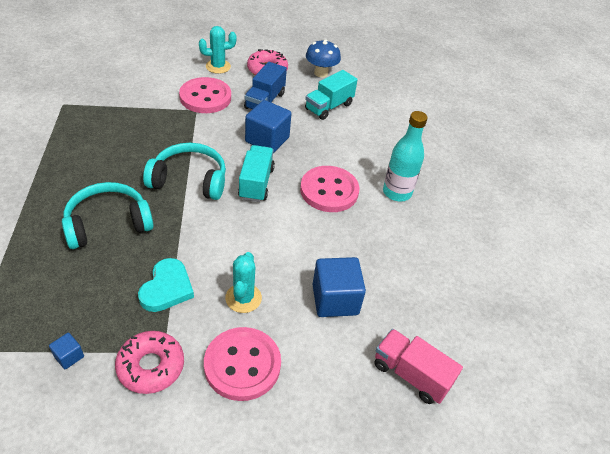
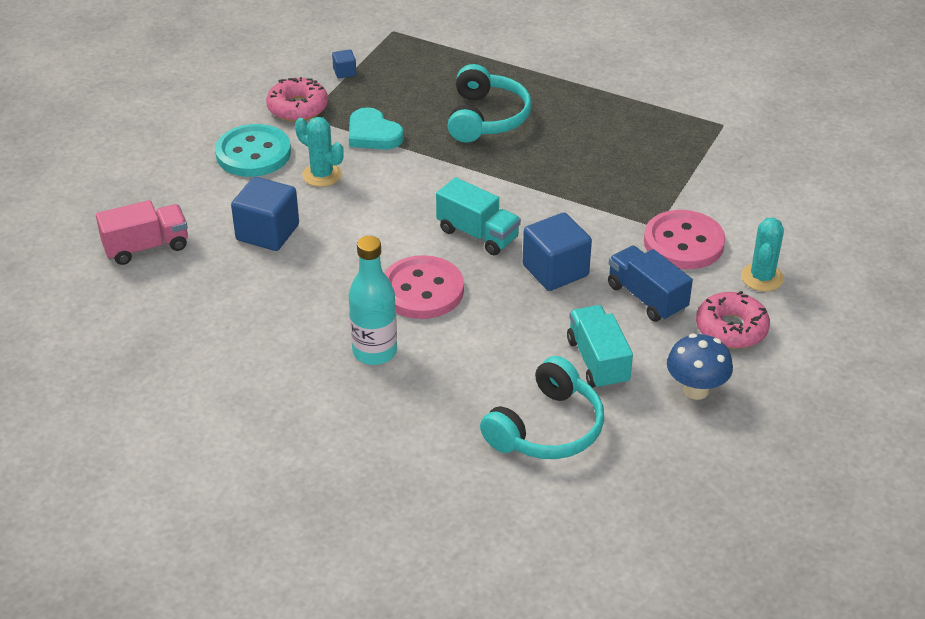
camera: 125 degrees right, 5 degrees down
turquoise headphones [143,143,226,200] -> turquoise headphones moved to [480,356,604,459]
pink button [204,327,281,401] -> turquoise button [215,124,291,177]

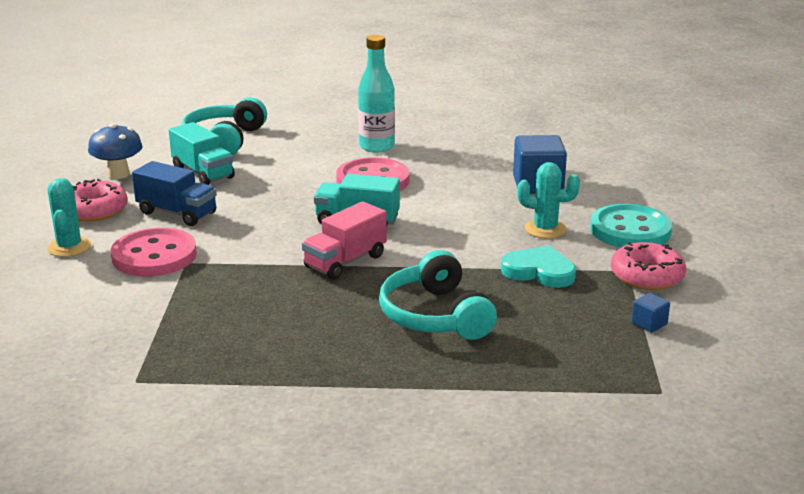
camera: 155 degrees right, 15 degrees down
pink truck [96,200,188,265] -> pink truck moved to [302,201,387,280]
blue cube [523,212,592,291] -> none

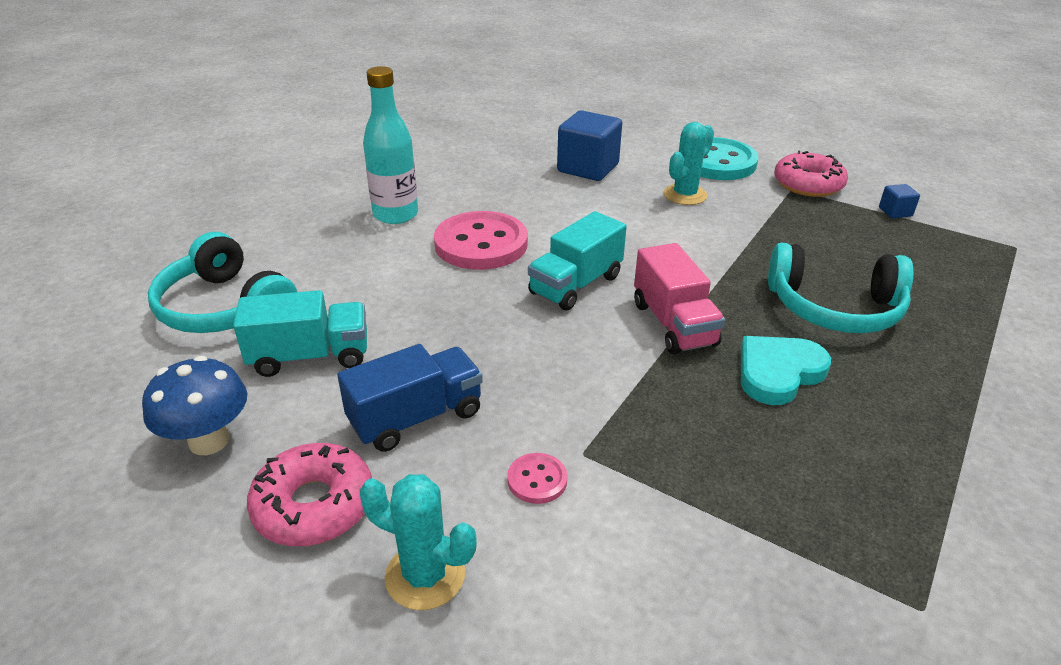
camera: 60 degrees left, 10 degrees up
pink button [111,228,197,276] -> pink button [507,453,568,504], size x0.44
turquoise heart [501,245,576,288] -> turquoise heart moved to [741,336,831,405]

